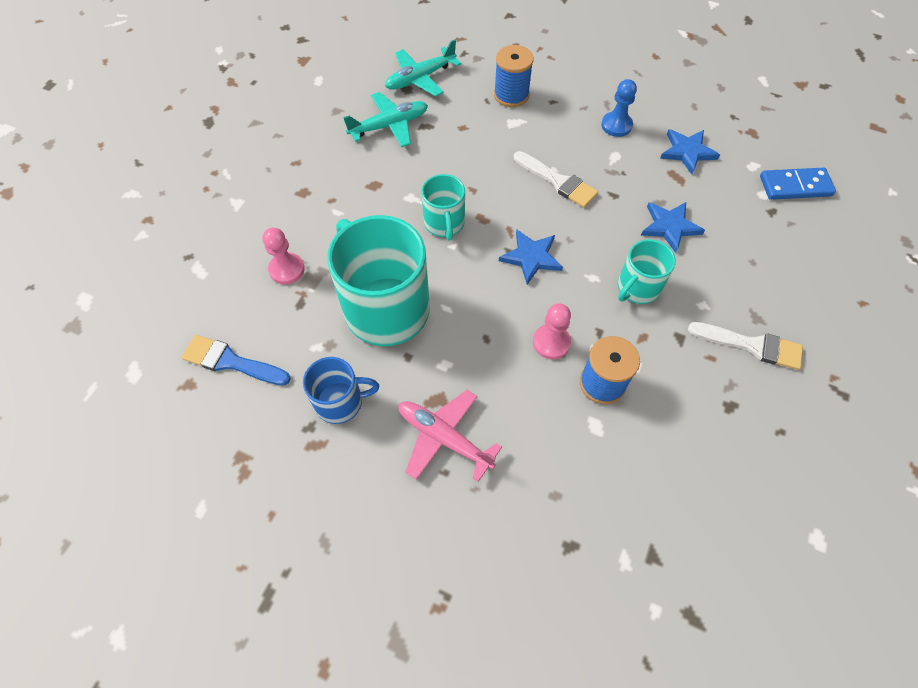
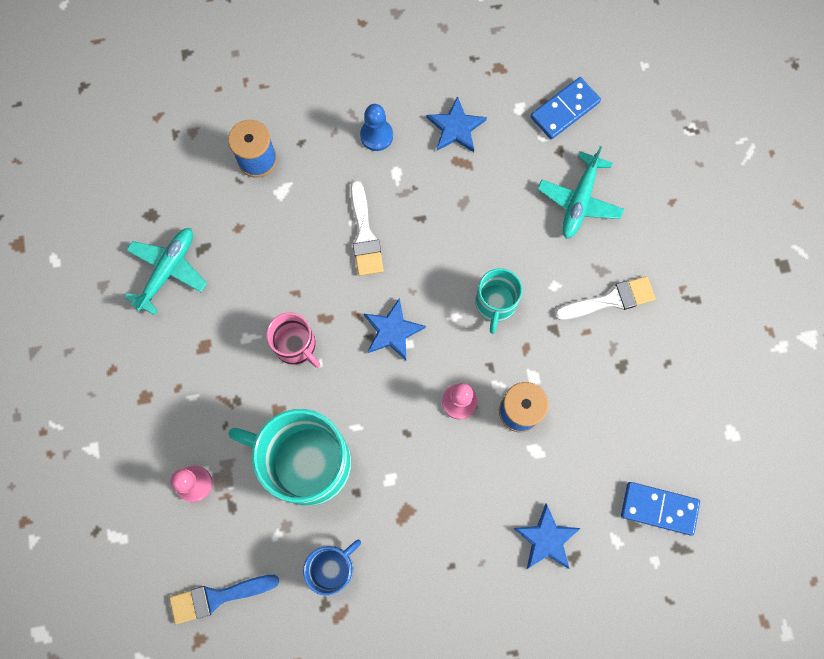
camera: 35 degrees left, 15 degrees up
turquoise plane [385,40,462,97] -> turquoise plane moved to [538,146,624,239]
pink plane [399,390,502,482] -> none
turquoise mug [421,174,465,240] -> pink mug [266,313,320,368]
white brush [514,151,598,208] -> white brush turned 75 degrees clockwise [350,180,384,276]
blue star [641,202,705,253] -> blue star moved to [513,503,581,569]
none -> blue domino [621,482,700,535]

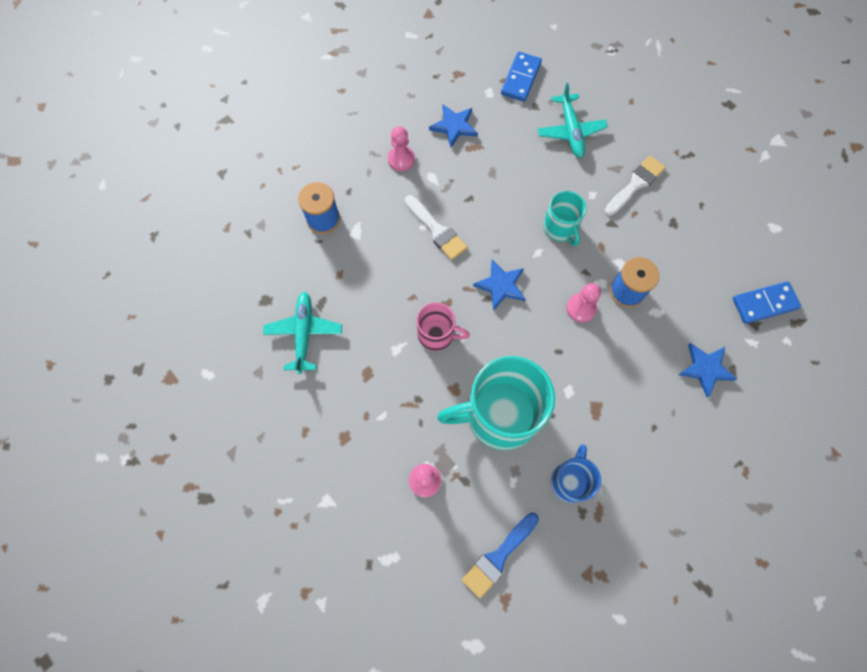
camera: 30 degrees left, 5 degrees down
blue pawn [360,104,393,151] -> pink pawn [388,126,415,171]

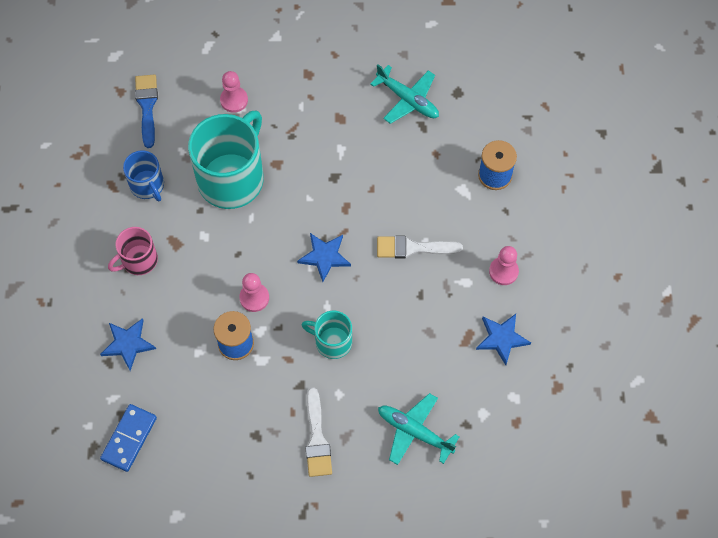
camera: 130 degrees right, 5 degrees down
pink mug [416,302,470,351] -> pink mug moved to [108,227,158,275]
blue domino [501,52,542,102] -> none

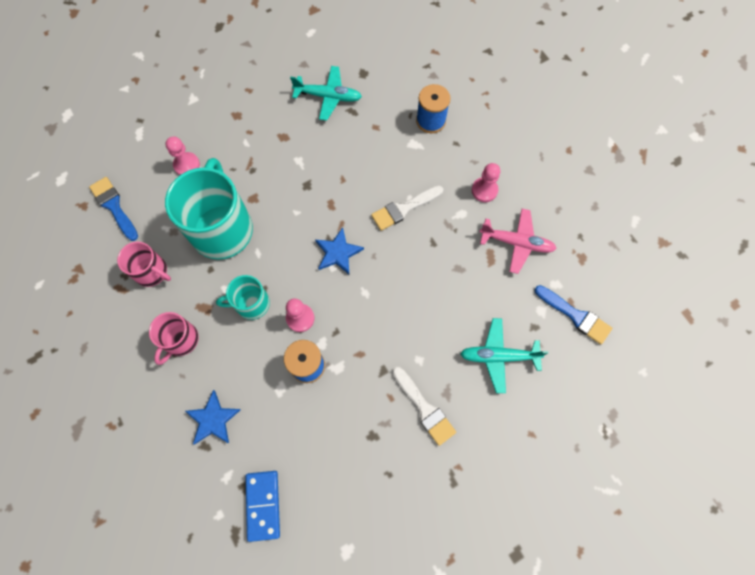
camera: 30 degrees left, 5 degrees up
blue mug [123,151,164,202] -> pink mug [117,242,171,287]
turquoise mug [302,311,352,359] -> turquoise mug moved to [216,275,270,320]
blue star [476,314,531,365] -> pink plane [480,209,557,274]
none -> blue brush [534,285,612,345]

